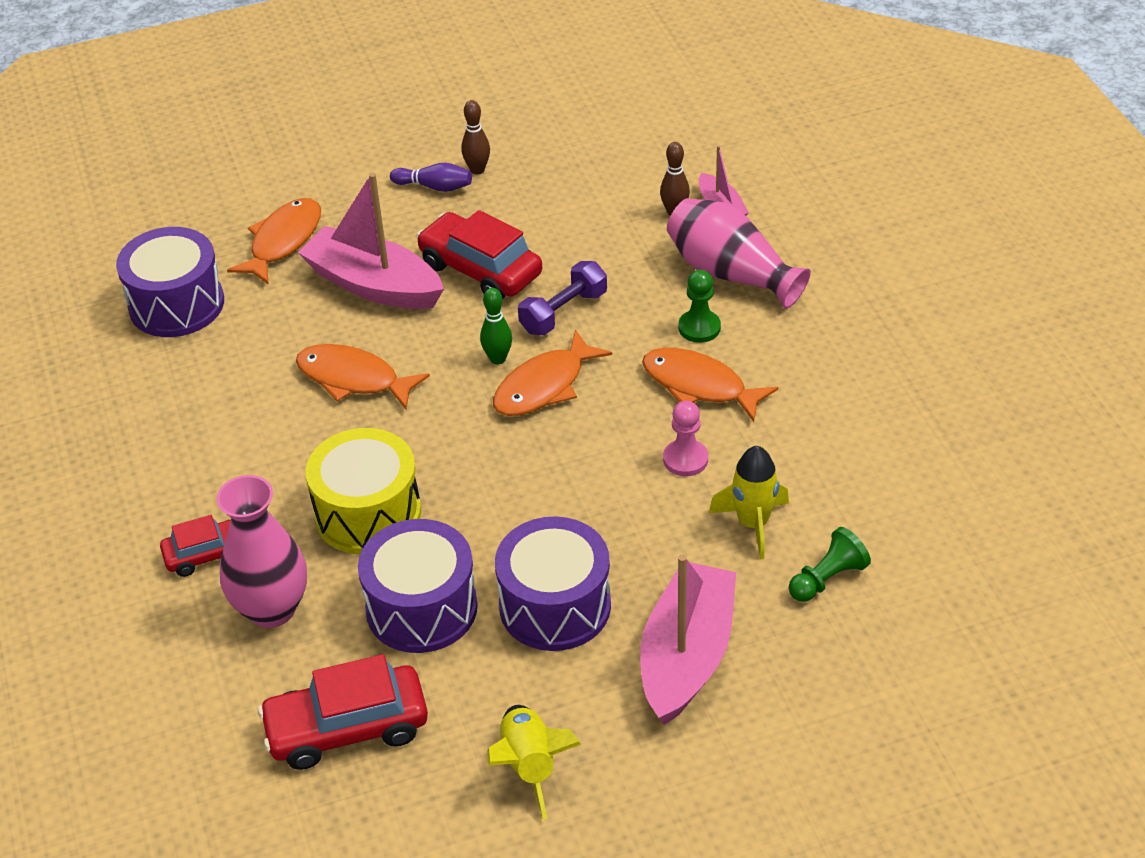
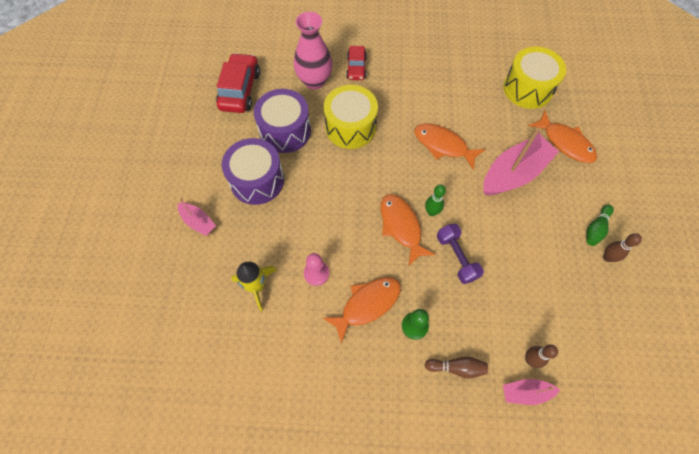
camera: 110 degrees right, 20 degrees up
purple drum [116,227,224,337] -> yellow drum [503,46,566,109]
orange fish [296,344,430,409] -> orange fish turned 105 degrees counterclockwise [414,123,485,170]
purple bowling pin [390,163,472,192] -> green bowling pin [586,204,614,246]
red car [416,210,542,299] -> none
yellow rocket [487,705,581,820] -> none
pink boat [640,555,736,725] -> pink boat [178,198,216,236], size x0.50
pink vase [667,198,811,309] -> brown bowling pin [425,357,488,378]
green pawn [789,527,871,602] -> none

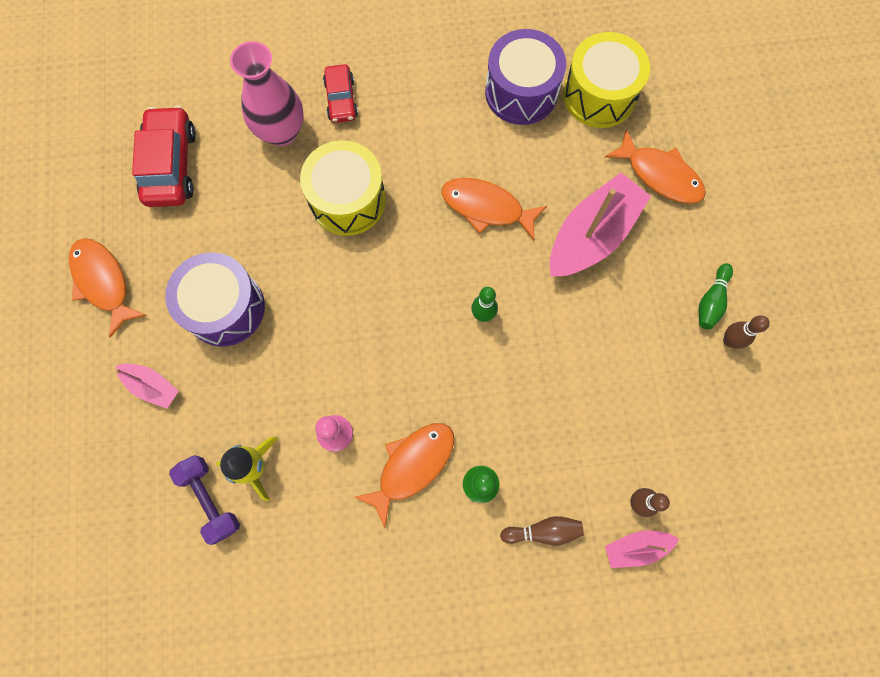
camera: 10 degrees left, 10 degrees up
purple drum [254,89,311,153] -> purple drum moved to [485,29,566,125]
orange fish [381,194,435,267] -> orange fish moved to [69,238,147,338]
purple dumbbell [437,224,484,284] -> purple dumbbell moved to [169,455,240,545]

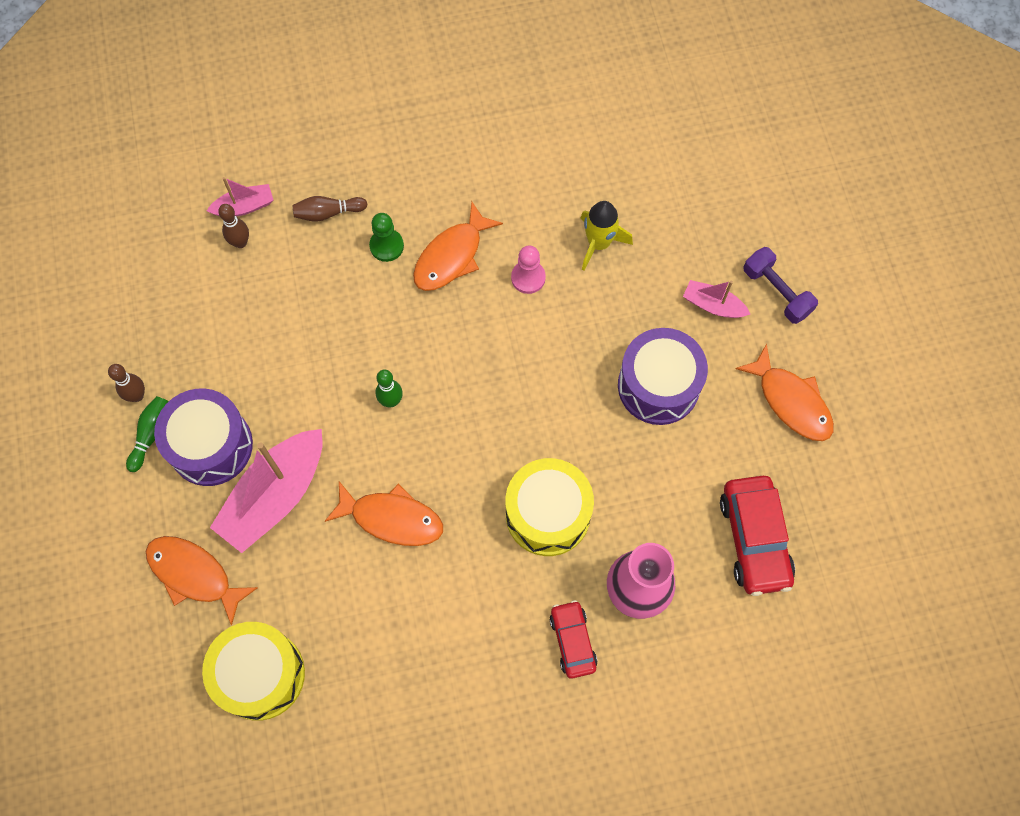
camera: 175 degrees right, 5 degrees down
purple dumbbell [169,455,240,545] -> purple dumbbell moved to [743,247,818,324]
purple drum [485,29,566,125] -> purple drum moved to [154,388,253,486]

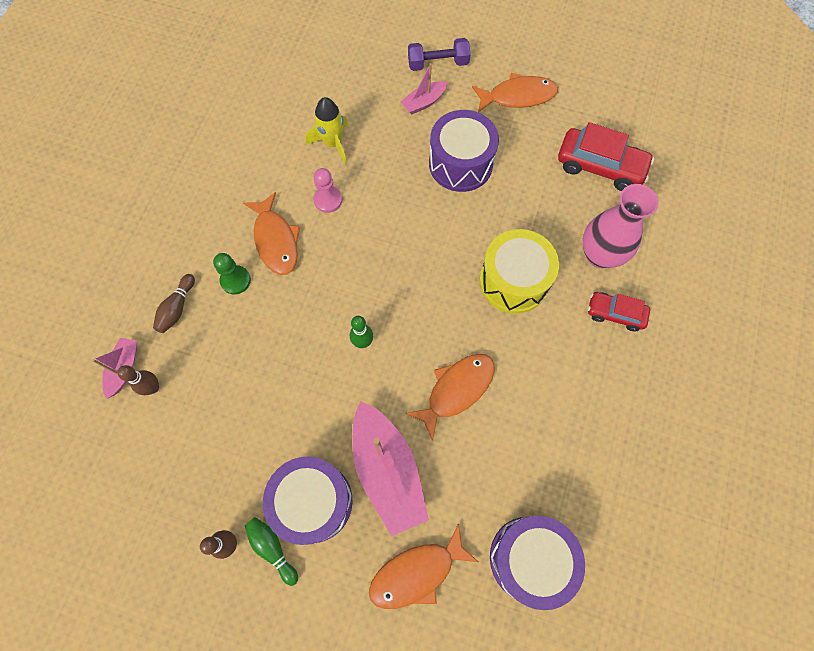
camera: 60 degrees left, 0 degrees up
yellow drum [202,622,305,721] -> purple drum [490,516,585,610]

